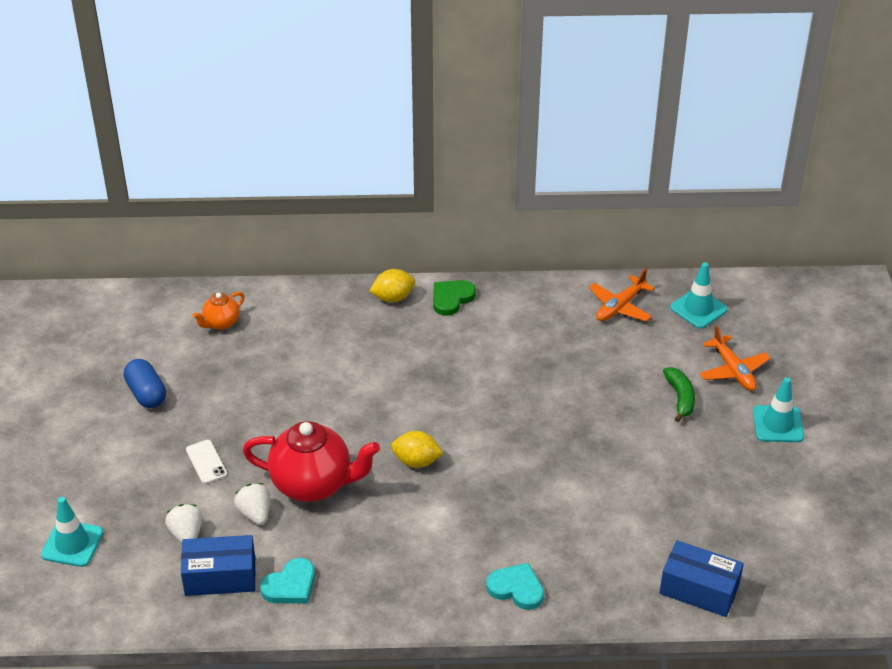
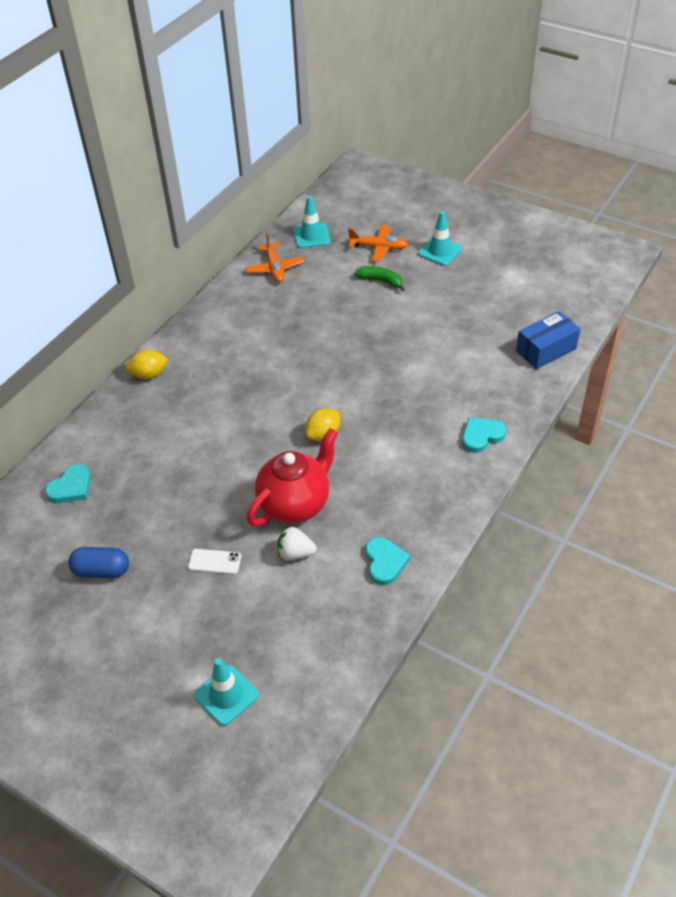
camera: 55 degrees left, 5 degrees up
white strawberry [165,504,203,543] -> none
blue box [181,535,256,596] -> none
orange teapot [193,292,245,330] -> turquoise heart [45,464,91,503]
yellow lemon [369,269,415,302] -> yellow lemon turned 60 degrees clockwise [125,349,168,379]
green heart [433,280,476,316] -> none

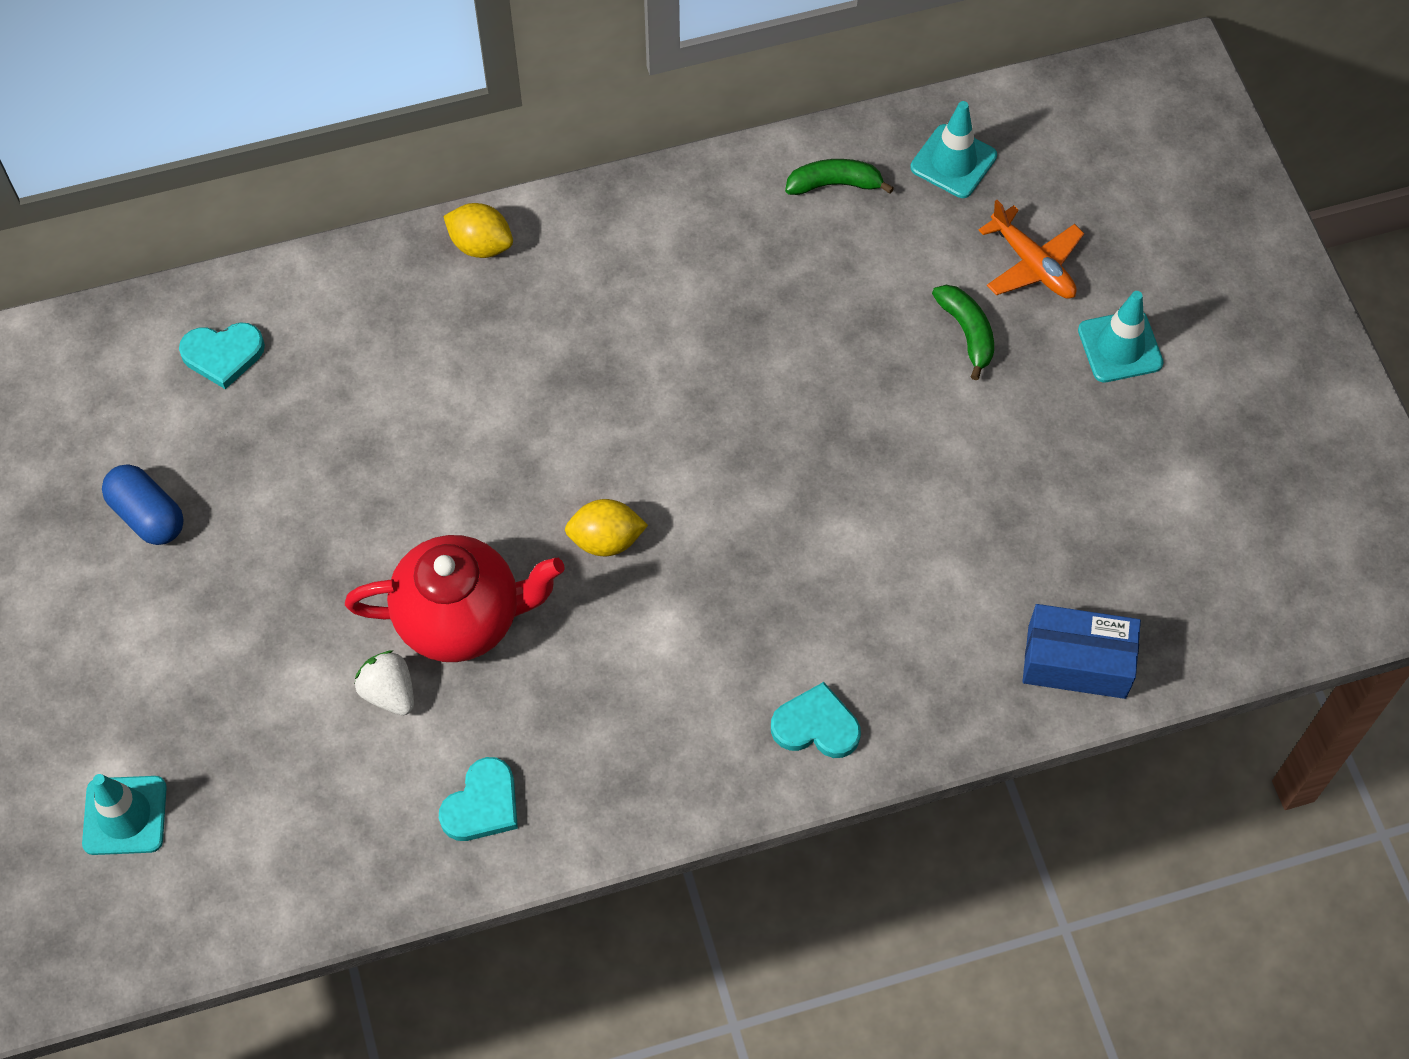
camera: 40 degrees right, 15 degrees up
white phone [188,549,241,574] -> none
orange plane [245,233,304,283] -> green banana [785,159,894,195]

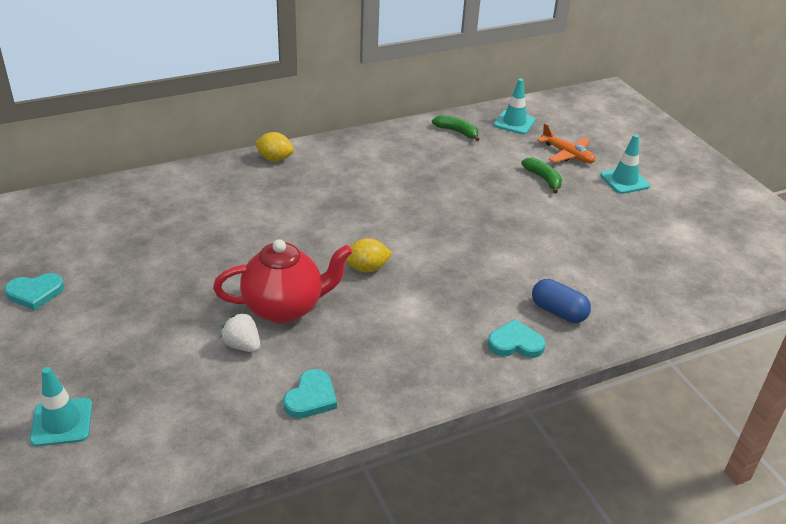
camera: 10 degrees left, 25 degrees down
blue capsule [102,464,184,545] -> blue capsule moved to [532,279,591,323]
turquoise heart [179,322,265,389] -> turquoise heart moved to [4,273,64,310]
green banana [785,159,894,195] -> green banana turned 45 degrees clockwise [432,115,480,141]
blue box [1022,604,1141,699] -> none

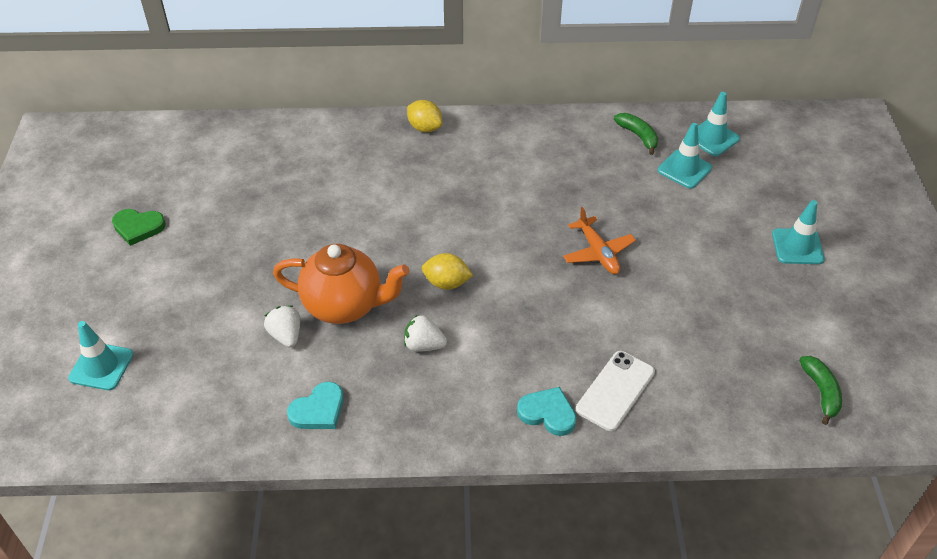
camera: 25 degrees right, 10 degrees up
turquoise heart [4,273,64,310] -> green heart [112,209,166,246]
red teapot [213,239,352,323] -> orange teapot [273,244,409,324]
green banana [521,157,562,193] -> green banana moved to [799,356,842,425]
blue capsule [532,279,591,323] -> white phone [576,351,655,431]
orange plane [537,123,595,163] -> orange plane moved to [563,207,636,274]
none -> white strawberry [404,314,447,352]
none -> turquoise traffic cone [658,123,712,189]

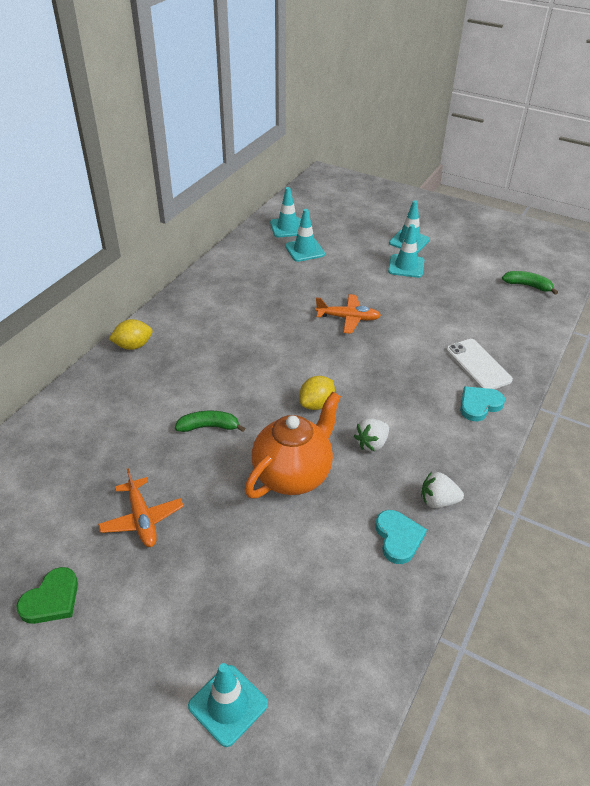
camera: 60 degrees left, 5 degrees down
white strawberry [264,305,300,347] -> white strawberry moved to [421,472,464,508]
green banana [614,113,658,155] -> green banana moved to [175,411,245,432]
none -> orange plane [98,468,184,547]
none -> turquoise traffic cone [388,224,424,278]

